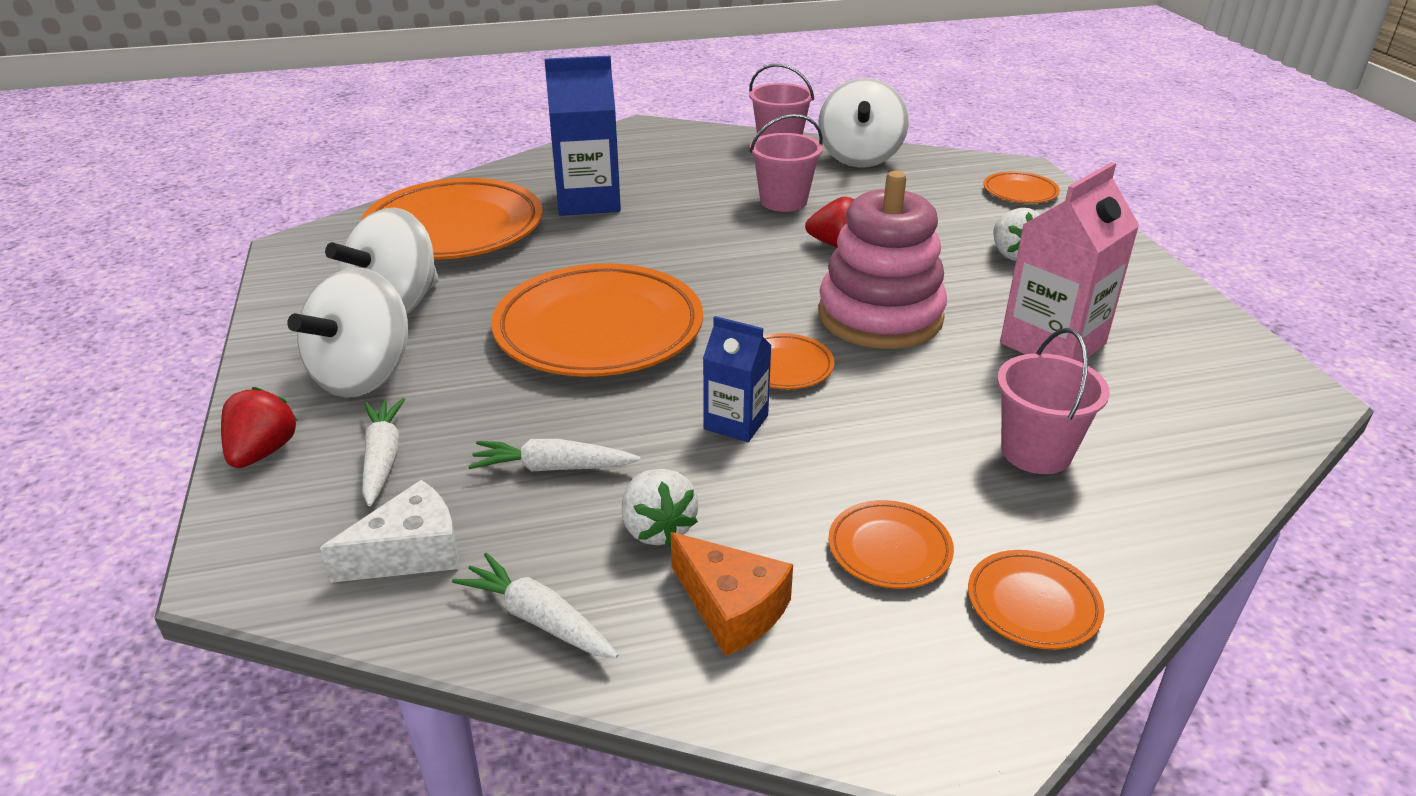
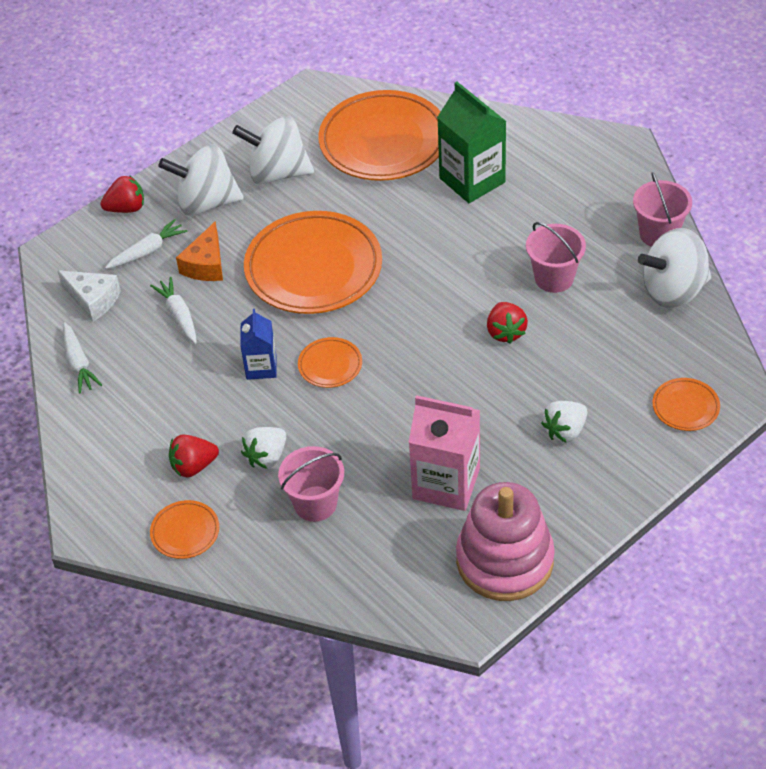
camera: 65 degrees right, 15 degrees up
white carrot [452,553,618,658] -> white carrot turned 150 degrees clockwise [63,322,102,394]
blue carton [544,56,621,216] -> green carton [437,82,507,203]
white strawberry [622,469,698,546] -> white strawberry moved to [241,427,286,469]
orange cheese [671,532,793,656] -> orange cheese moved to [176,222,223,281]
pink stacking toy [818,171,947,349] -> pink stacking toy moved to [456,482,555,601]
orange plate [828,500,954,589] -> red strawberry [169,435,219,478]

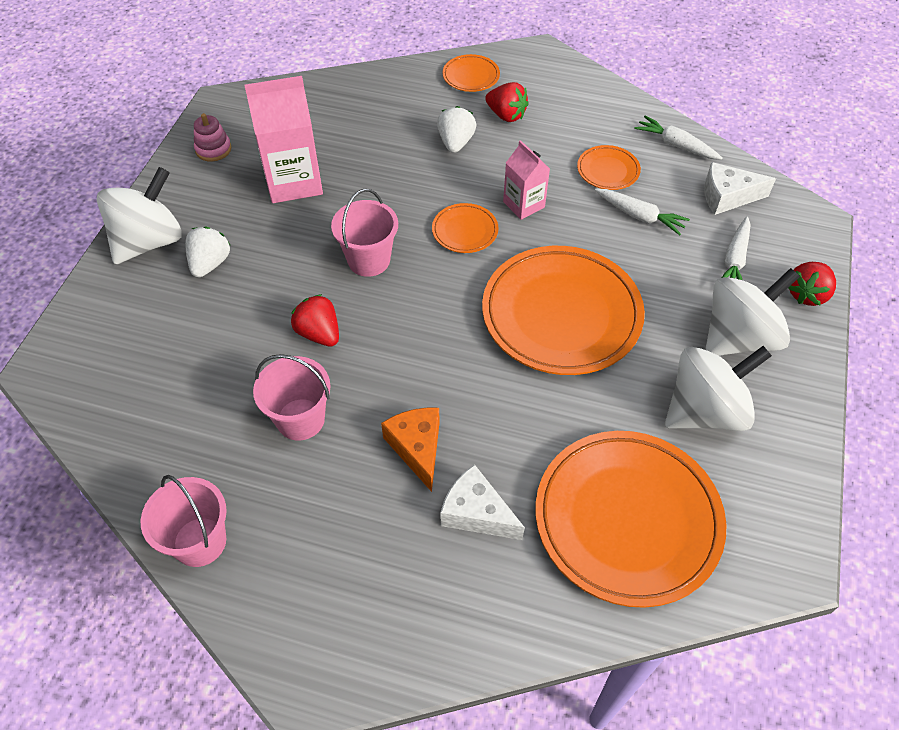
camera: 145 degrees right, 5 degrees up
red strawberry [169,435,219,478] -> red strawberry turned 90 degrees clockwise [485,82,529,122]
orange cheese [176,222,223,281] -> orange cheese moved to [381,408,440,492]
blue carton [240,309,277,380] -> pink carton [503,140,550,220]
pink bucket [278,446,344,522] -> pink bucket moved to [331,189,398,277]
green carton [437,82,507,203] -> white cheese [440,464,525,540]
pink stacking toy [456,482,555,601] -> pink stacking toy [194,113,231,162], size x0.42
white spinning top [638,228,711,308] -> white spinning top moved to [97,167,182,264]
orange plate [653,378,720,431] -> orange plate moved to [577,145,641,190]

